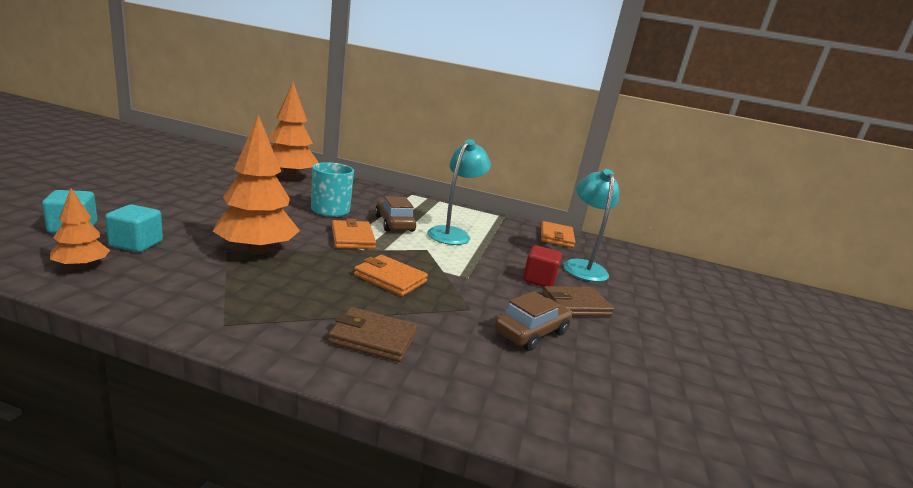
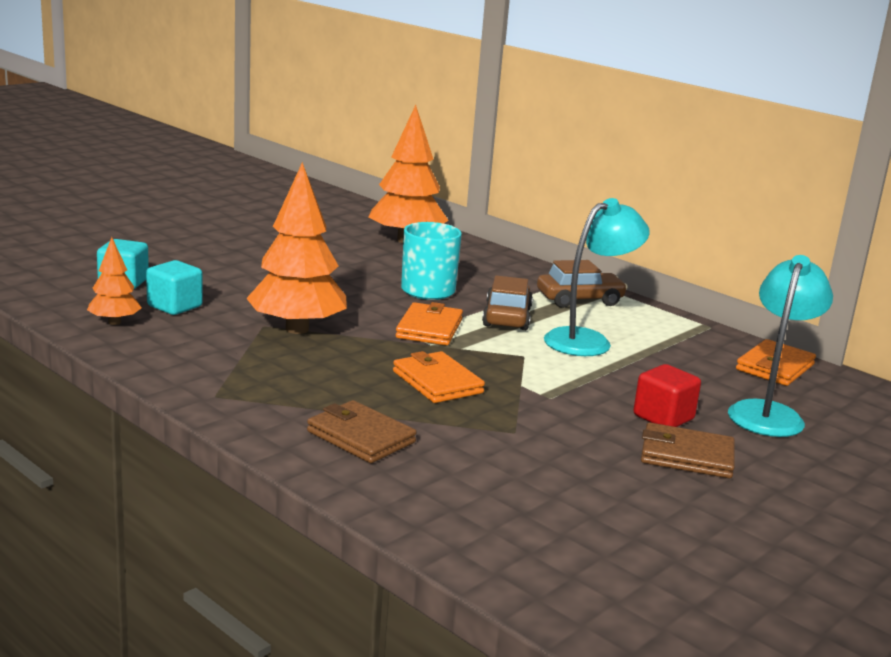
camera: 30 degrees right, 0 degrees up
brown car [495,291,572,351] -> brown car moved to [537,260,628,308]

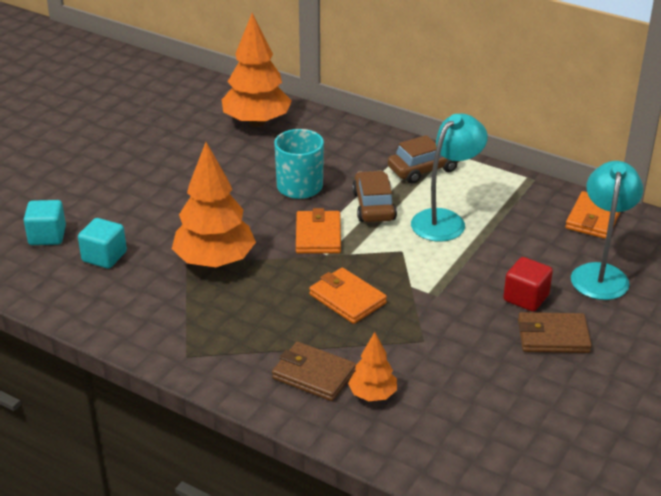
camera: 10 degrees left, 15 degrees up
orange tree [87,237,142,325] -> orange tree moved to [348,332,397,401]

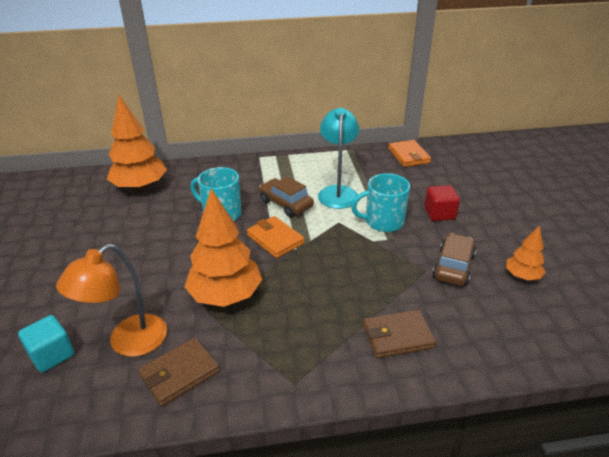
camera: 40 degrees left, 0 degrees up
turquoise cube [78,218,127,269] -> orange lamp [56,244,167,357]
orange wallet [309,268,387,324] -> none
orange tree [348,332,397,401] -> orange tree moved to [506,225,545,280]
brown car [388,135,459,183] -> brown car moved to [432,233,476,286]
brown wallet [518,312,592,353] -> brown wallet moved to [138,338,219,406]
turquoise lamp [571,161,643,300] -> none
none -> turquoise mug [351,173,410,232]

